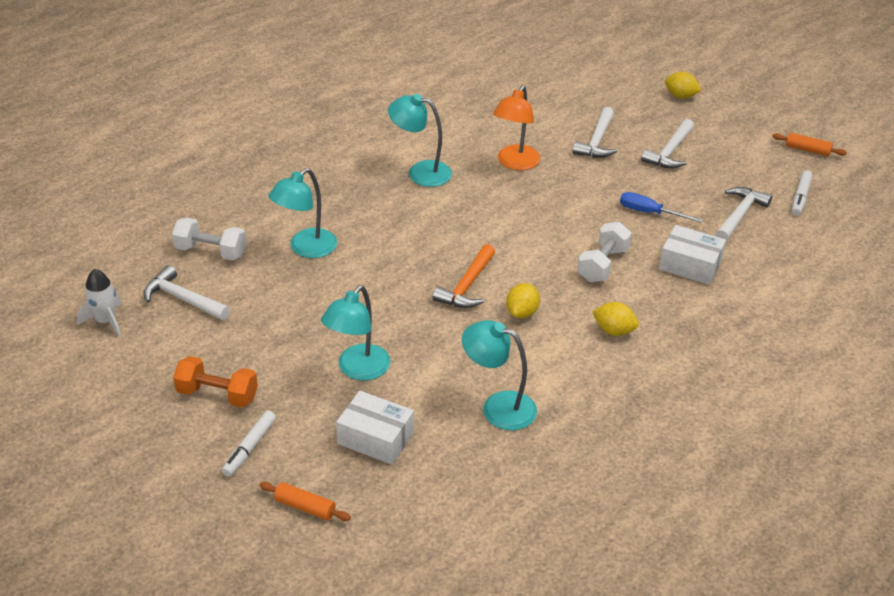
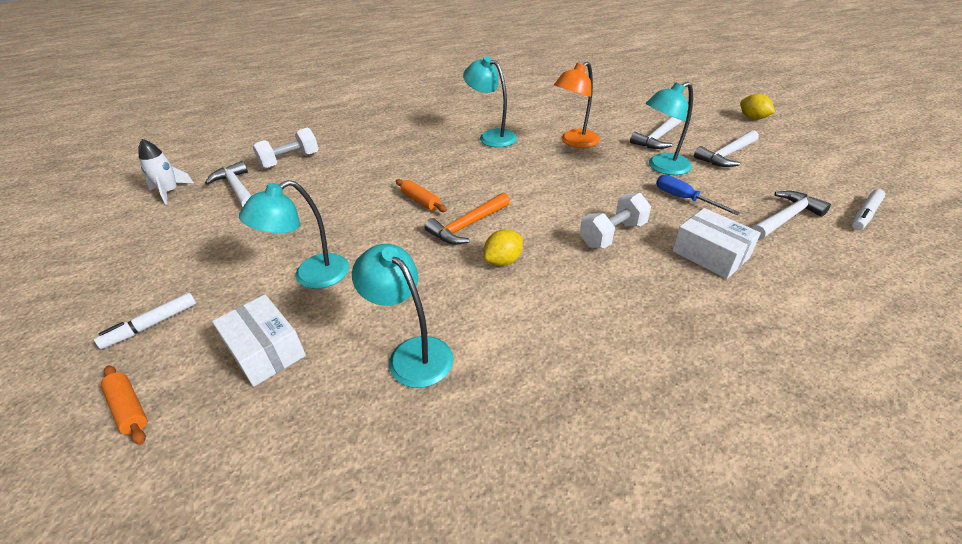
camera: 25 degrees right, 0 degrees up
white dumbbell [172,217,246,260] -> white dumbbell turned 75 degrees counterclockwise [253,128,319,169]
orange dumbbell [173,356,258,408] -> none
turquoise lamp [268,168,337,258] -> turquoise lamp moved to [646,82,693,175]
yellow lemon [592,302,639,336] -> none
orange rolling pin [772,132,847,156] -> orange rolling pin moved to [396,179,447,212]

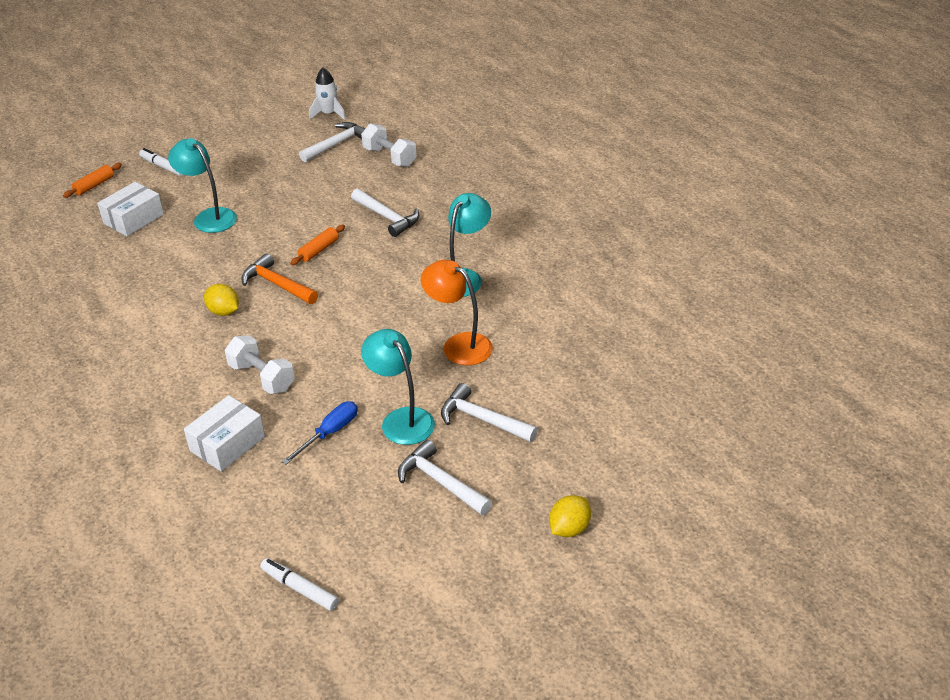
camera: 80 degrees right, 0 degrees up
turquoise lamp [352,244,453,388] -> none
white hammer [752,191,831,240] -> white hammer moved to [351,189,420,237]

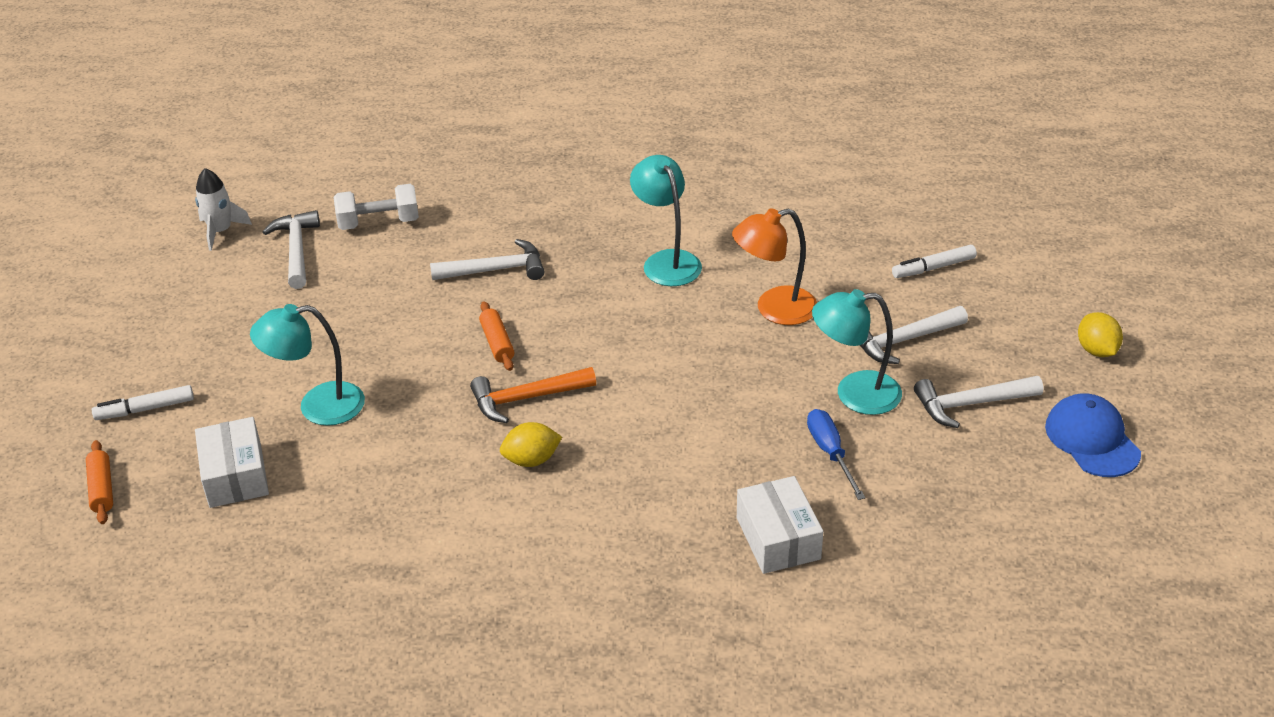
camera: 55 degrees left, 0 degrees up
white dumbbell [225,335,295,394] -> none
white marker [260,558,339,611] -> white marker moved to [892,245,977,278]
none -> blue cap [1045,393,1141,477]

